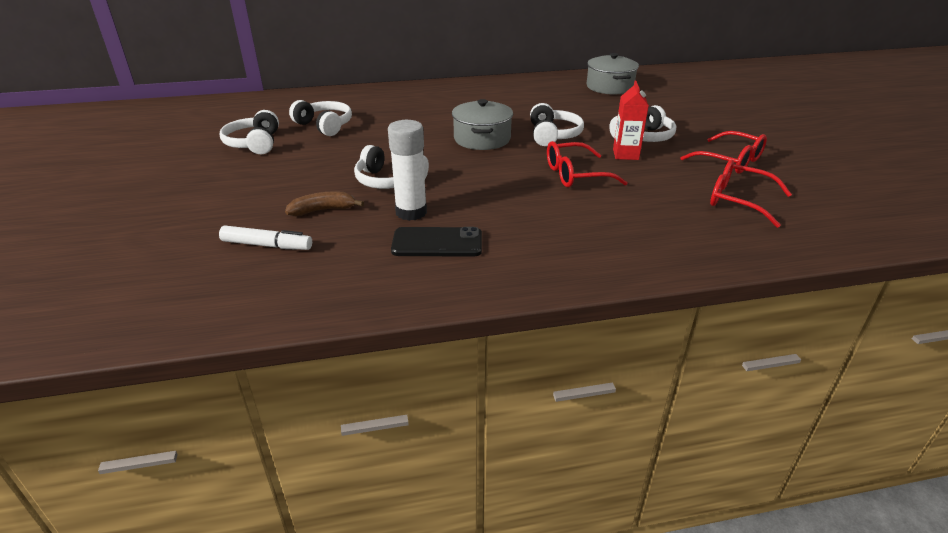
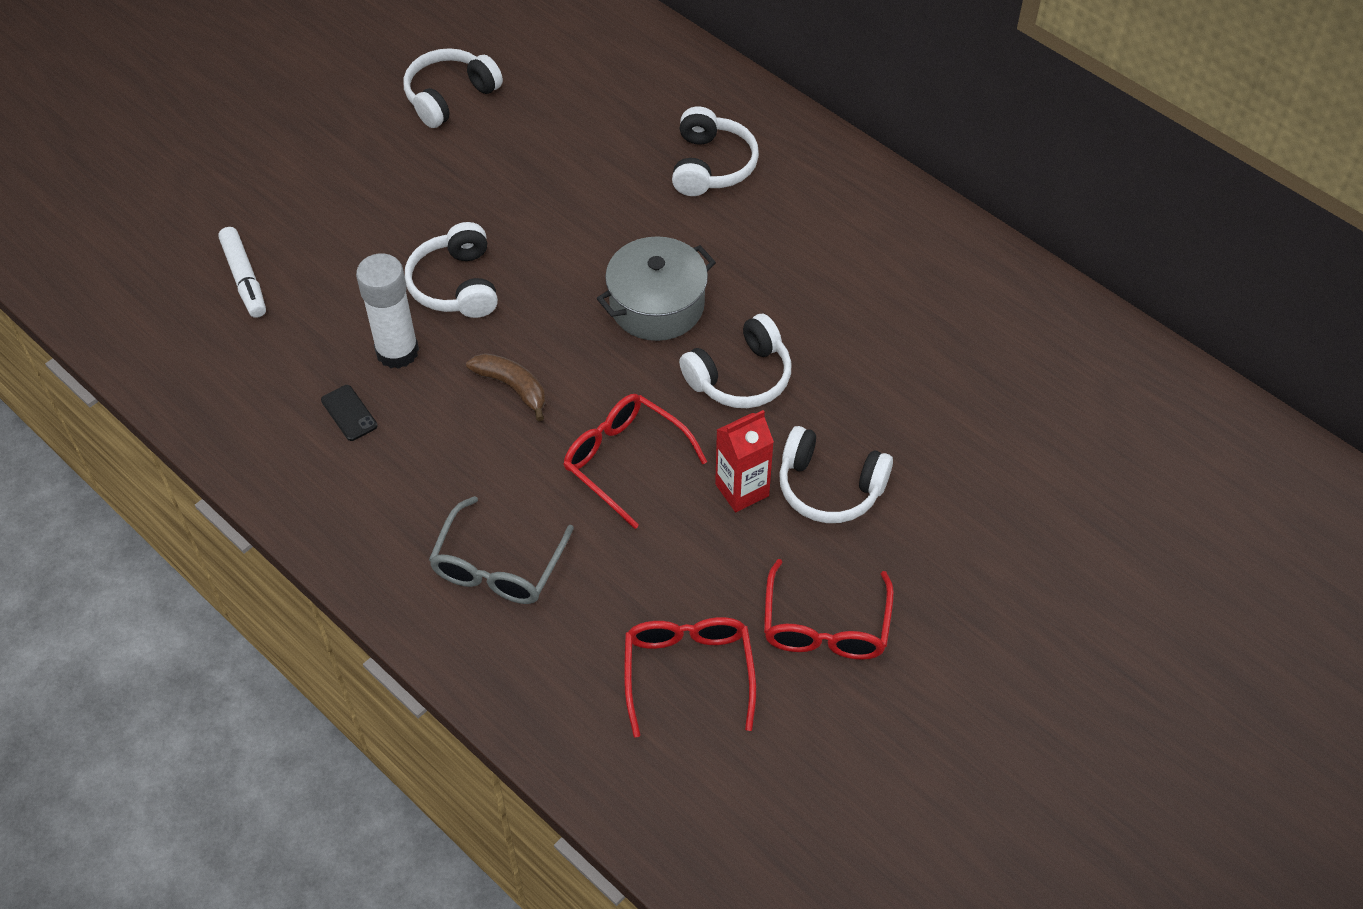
camera: 55 degrees right, 20 degrees up
brown banana [285,191,364,216] -> brown banana moved to [466,353,545,421]
white headphones [289,100,352,136] -> white headphones moved to [672,106,759,196]
black phone [391,227,482,257] -> black phone [321,385,378,441], size x0.56
grey pot [587,53,639,95] -> none
none -> grey glasses [429,496,574,604]

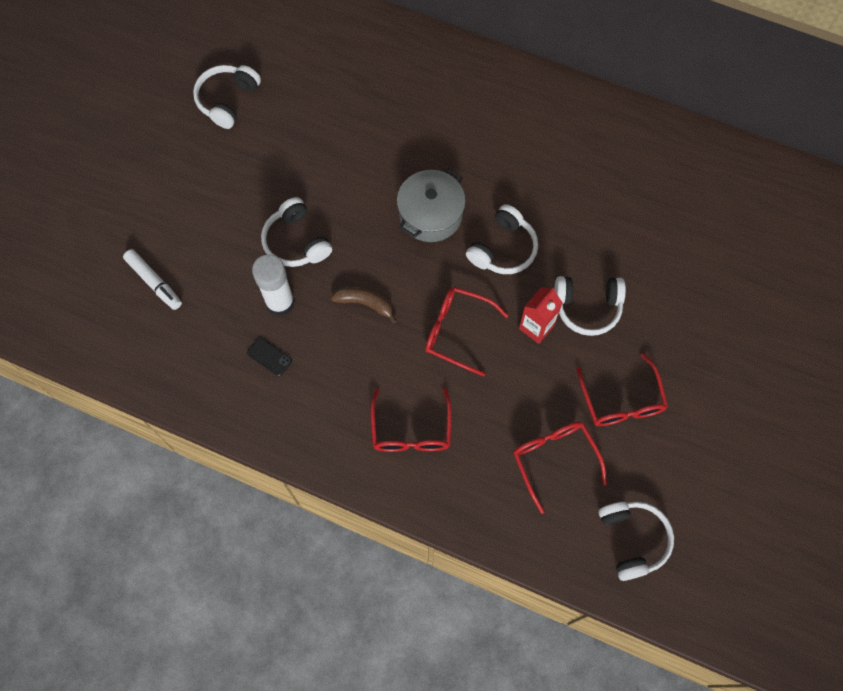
camera: 20 degrees left, 15 degrees up
grey glasses [429,496,574,604] -> red glasses [371,388,452,452]
white headphones [672,106,759,196] -> white headphones moved to [598,502,674,581]

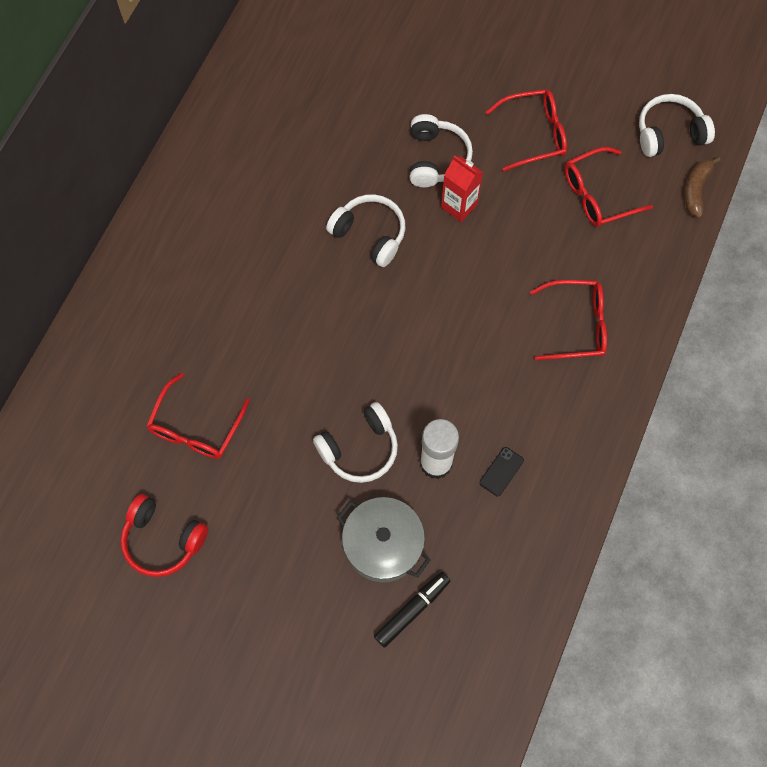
camera: 90 degrees left, 0 degrees up
white marker [123,249,182,310] -> black marker [374,572,450,648]
white headphones [193,65,261,129] -> red headphones [120,494,208,577]
brown banana [331,287,397,324] -> brown banana moved to [684,157,721,218]
grey pot [397,168,466,242] -> grey pot moved to [337,497,431,583]
red glasses [425,287,508,376] -> red glasses moved to [146,373,250,459]

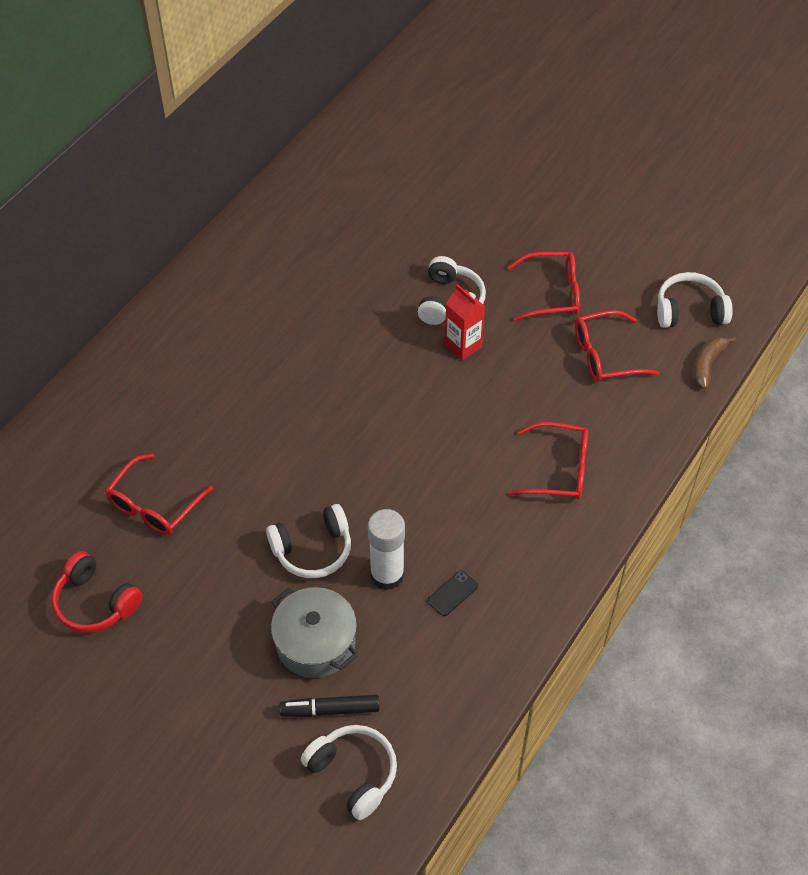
camera: 10 degrees right, 15 degrees down
white headphones [326,194,405,267] -> white headphones moved to [301,725,397,820]
black marker [374,572,450,648] -> black marker turned 150 degrees counterclockwise [279,694,380,717]

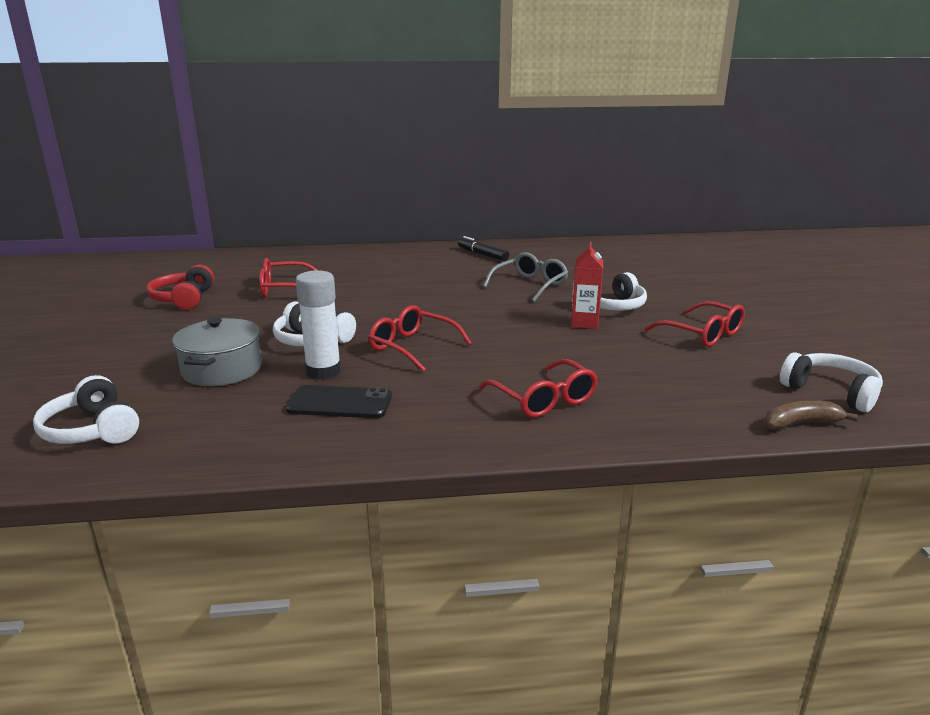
camera: 50 degrees right, 30 degrees down
black marker [279,694,380,717] -> black marker moved to [458,236,509,261]
white headphones [301,725,397,820] -> white headphones turned 135 degrees clockwise [33,375,139,444]
black phone [428,571,478,616] -> black phone [286,385,392,418], size x1.79
red glasses [575,310,659,382] -> red glasses moved to [368,305,472,372]
none -> grey glasses [483,252,569,302]

